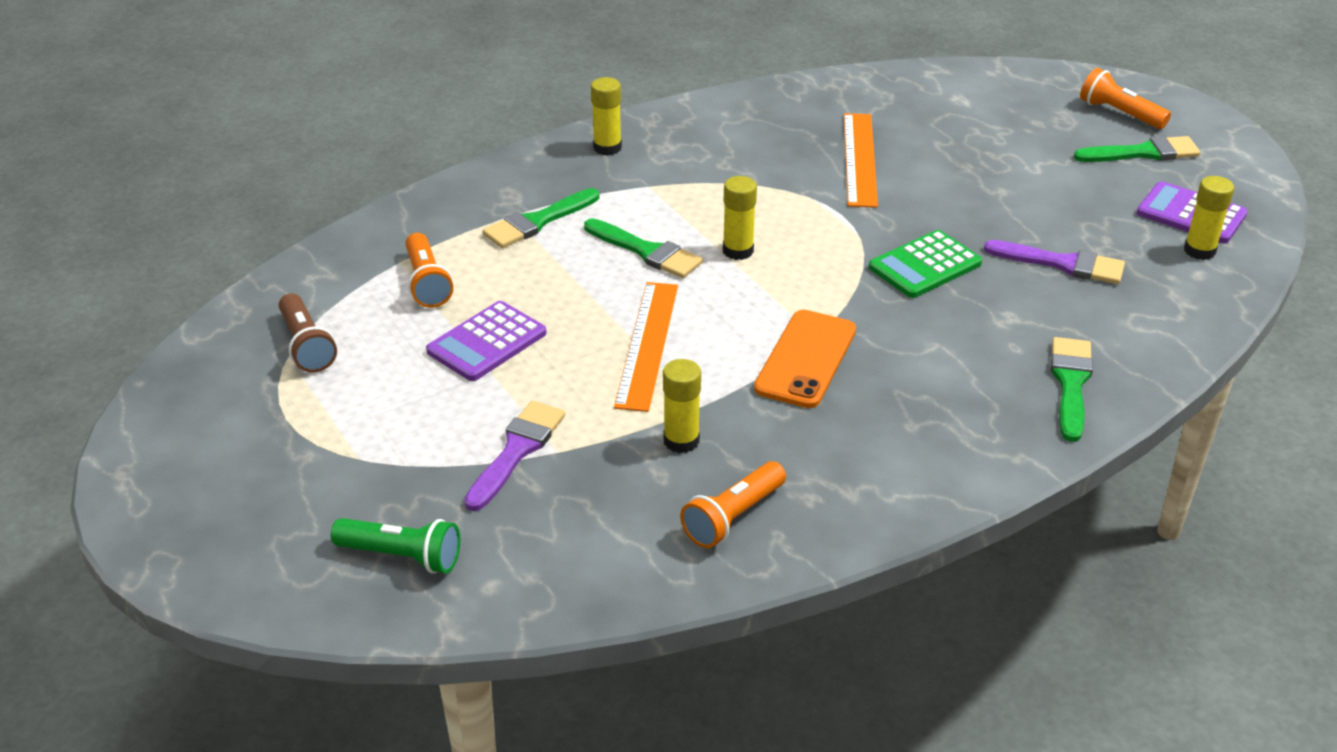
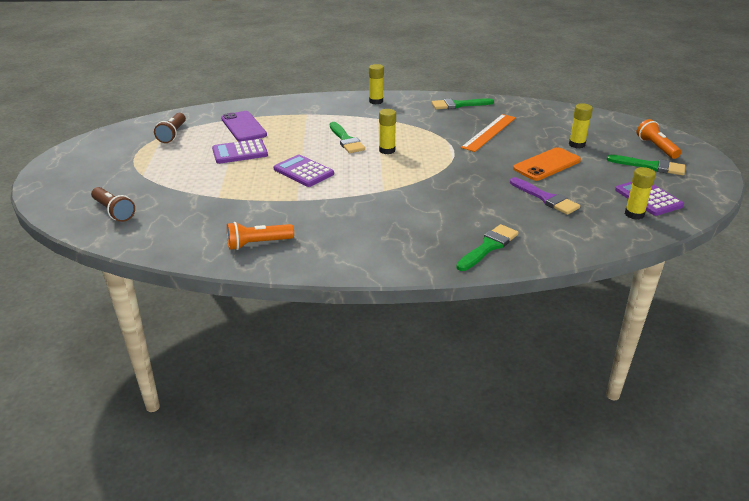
camera: 30 degrees right, 5 degrees down
green flashlight [331,518,460,573] -> brown flashlight [91,187,135,222]
orange flashlight [406,233,453,308] -> purple phone [221,111,267,141]
purple brush [464,401,565,511] -> none
green brush [483,188,599,248] -> green brush moved to [432,98,494,109]
orange ruler [614,282,678,412] -> purple calculator [273,155,334,187]
yellow glue stick [663,359,701,453] -> yellow glue stick moved to [569,103,593,148]
orange phone [754,310,856,408] -> orange phone moved to [513,147,581,181]
green calculator [869,230,982,298] -> none

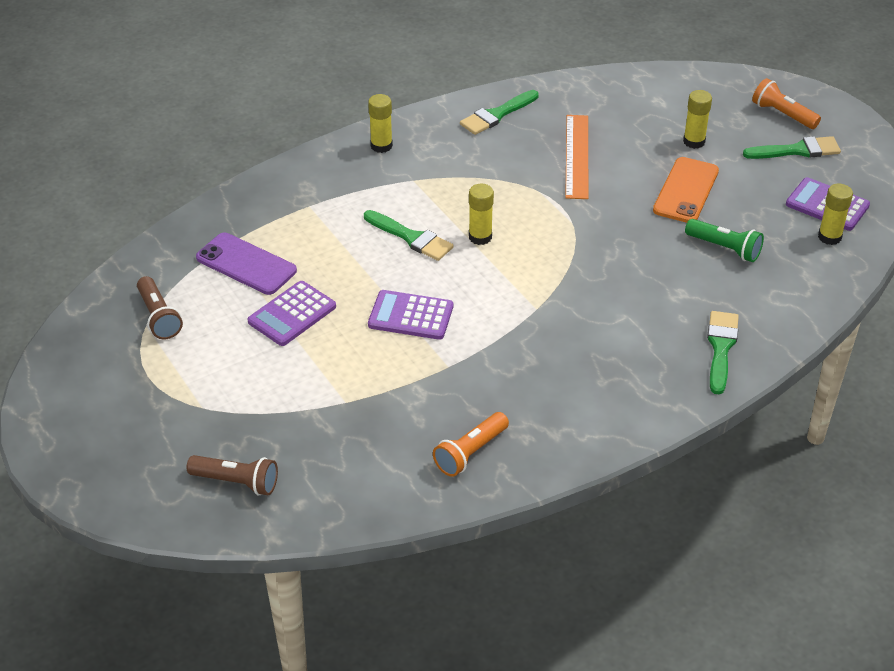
camera: 30 degrees left, 10 degrees up
purple brush [510,177,580,215] -> green flashlight [685,219,764,262]

